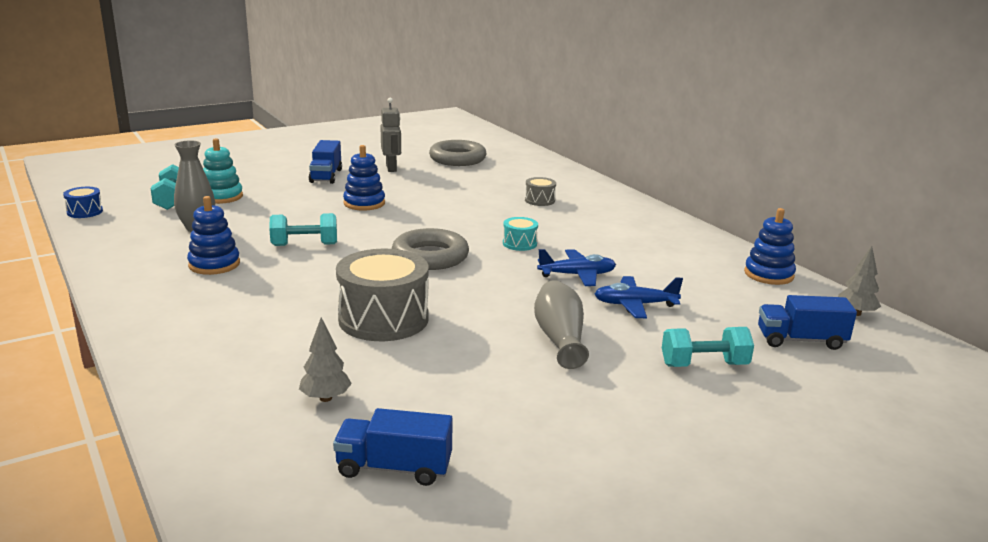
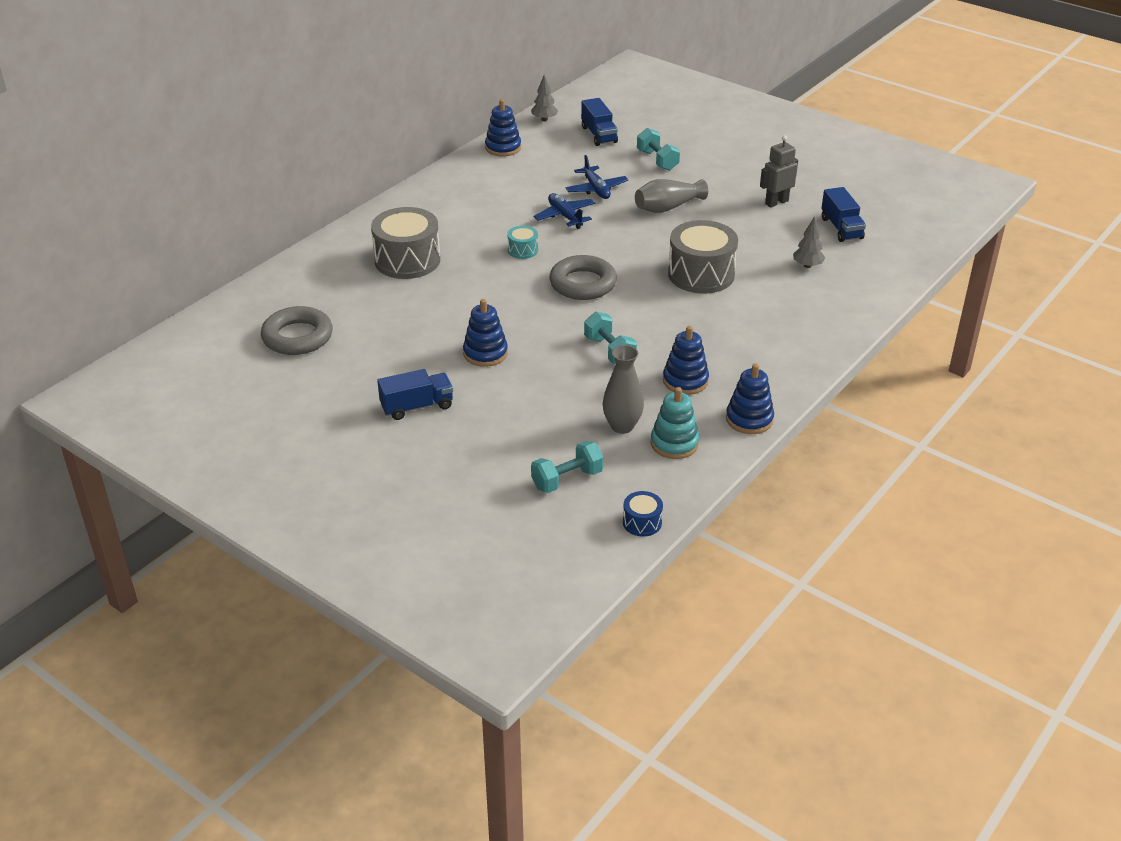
camera: 110 degrees left, 15 degrees up
turquoise stacking toy [203,138,243,204] -> turquoise stacking toy moved to [650,387,699,459]
grey robot [380,98,401,172] -> grey robot moved to [760,135,798,207]
grey drum [525,177,556,206] -> grey drum [371,207,440,279], size x2.13
none -> blue stacking toy [726,363,774,434]

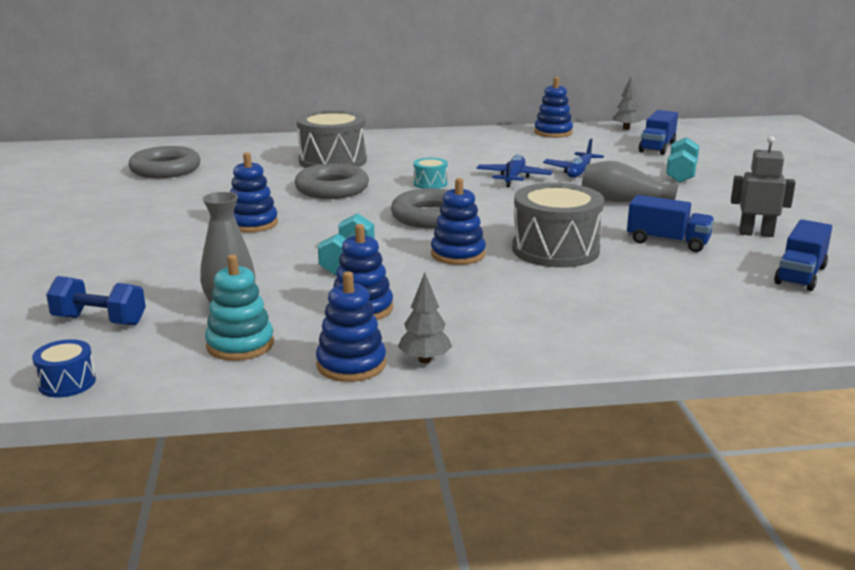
camera: 45 degrees right, 15 degrees down
blue truck [377,369,453,420] -> blue truck moved to [627,195,714,252]
turquoise dumbbell [531,441,604,493] -> blue dumbbell [46,276,146,326]
grey tree [793,216,825,268] -> grey tree moved to [398,273,452,363]
none -> grey ring [295,163,369,199]
none -> blue stacking toy [431,178,486,265]

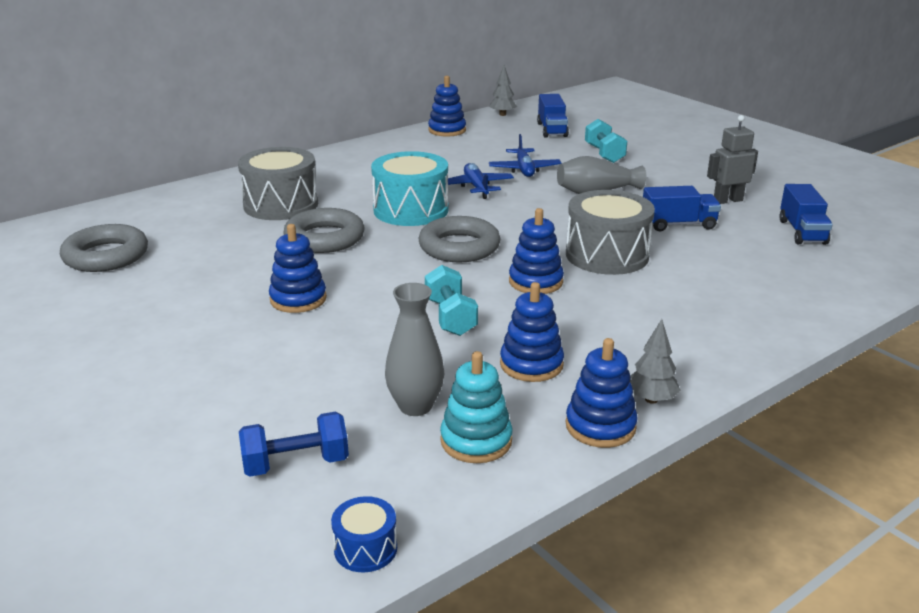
camera: 30 degrees left, 5 degrees up
turquoise drum [414,158,448,189] -> turquoise drum [371,151,448,226], size x2.13

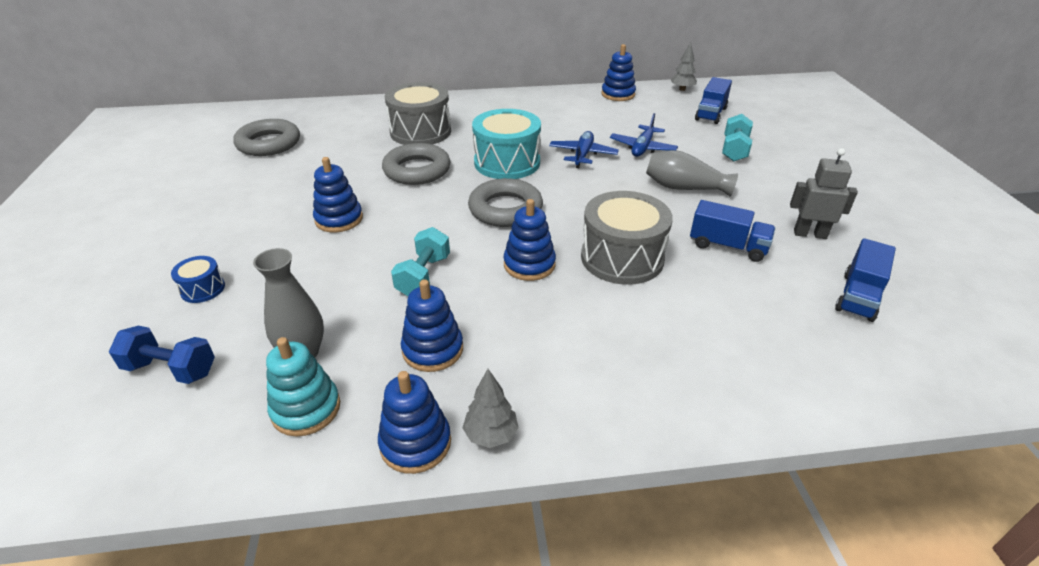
camera: 30 degrees right, 10 degrees up
blue drum [331,496,397,572] -> blue drum moved to [171,256,225,303]

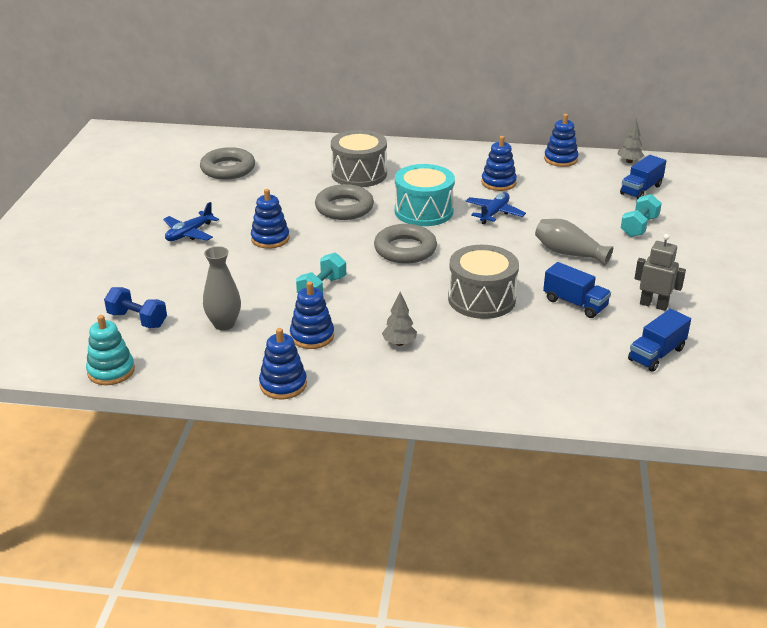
camera: 15 degrees right, 5 degrees down
blue drum [171,256,225,303] -> none
turquoise stacking toy [266,337,340,437] -> turquoise stacking toy moved to [86,315,135,385]
grey tree [463,369,519,448] -> grey tree moved to [382,292,417,346]
blue stacking toy [504,199,556,281] -> blue stacking toy moved to [481,136,517,191]
blue plane [610,113,678,157] -> blue plane moved to [163,202,219,241]

